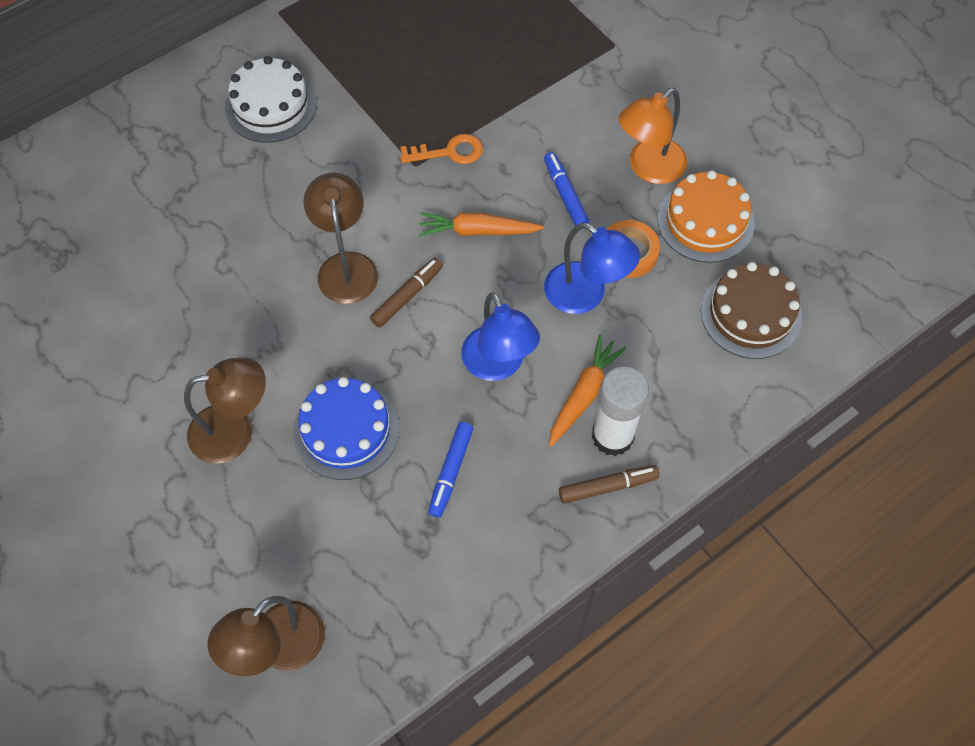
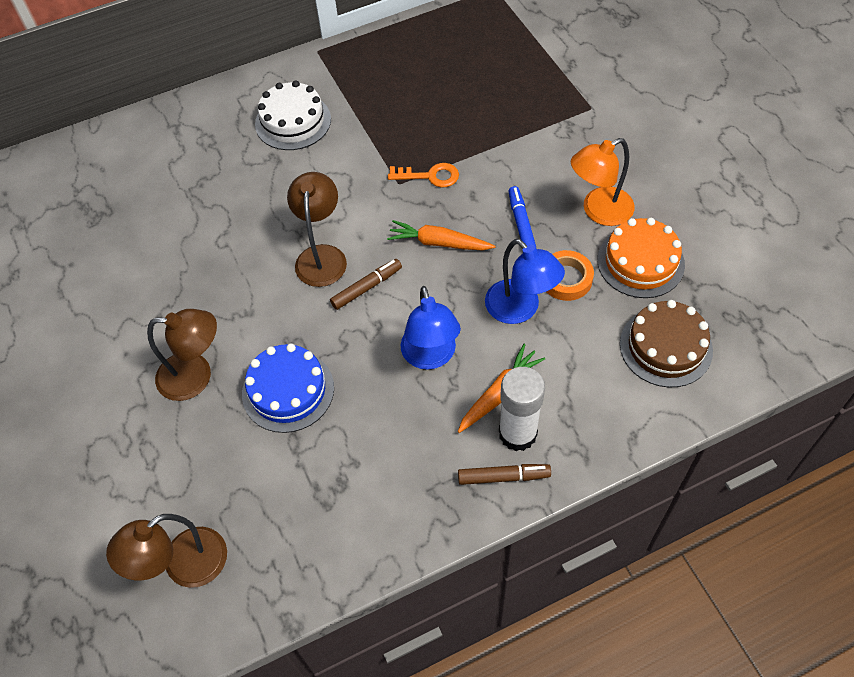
camera: 15 degrees right, 5 degrees down
blue marker [428,422,474,517] -> none

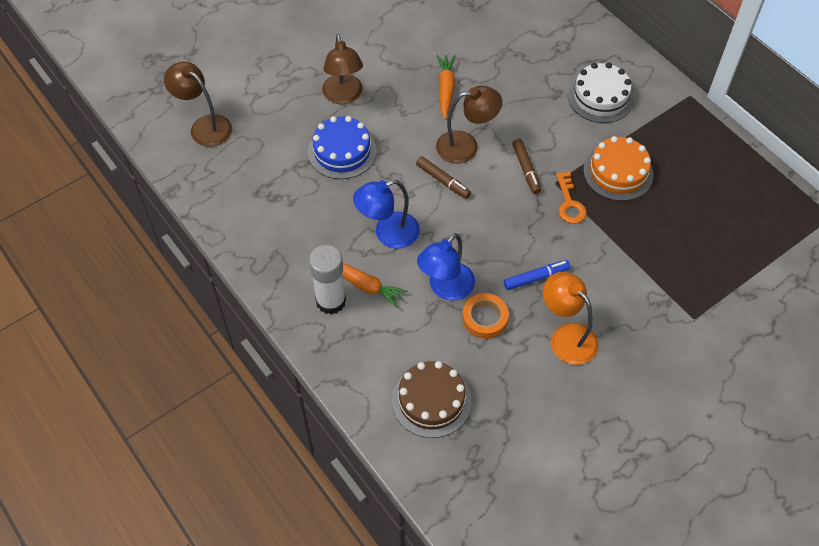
camera: 75 degrees right, 0 degrees up
orange carrot [387,220,495,250] -> orange carrot moved to [436,55,456,120]
brown marker [458,464,551,485] -> brown marker moved to [512,139,541,194]
orange cake [597,218,685,298] -> orange cake moved to [583,136,653,201]

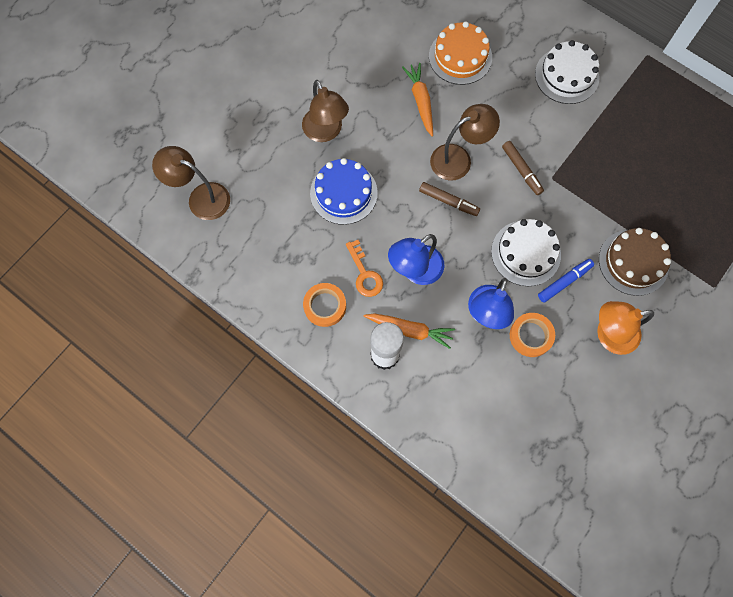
camera: 15 degrees left, 15 degrees up
brown cake [392,361,471,438] -> brown cake moved to [599,228,671,296]
orange lamp [543,272,598,365] -> orange lamp turned 45 degrees counterclockwise [597,301,654,355]
orange key [556,172,587,224] -> orange key moved to [346,240,383,297]
orange cake [583,136,653,201] -> orange cake moved to [429,21,492,85]
none -> orange tape [303,283,346,327]
none -> white cake [491,219,561,286]

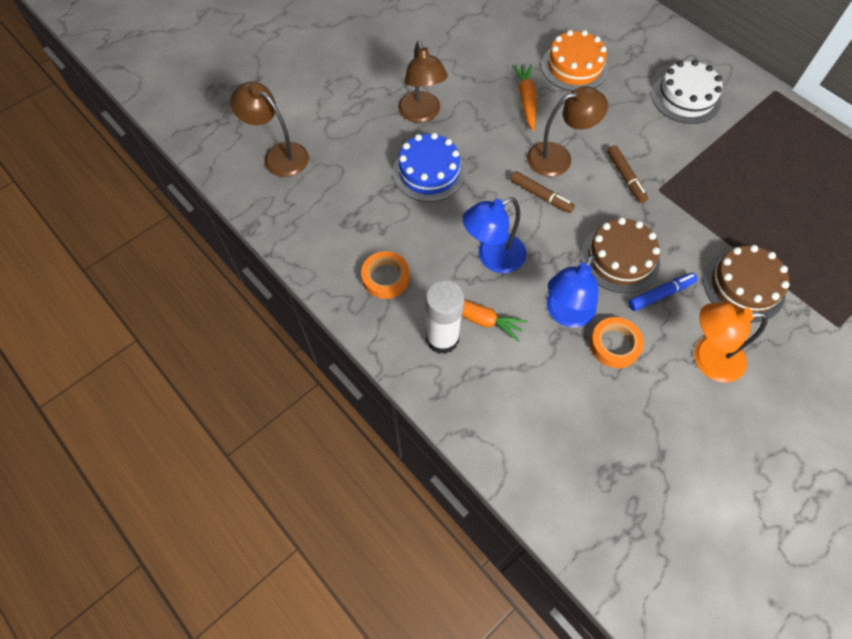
camera: 10 degrees right, 10 degrees down
orange key [346,240,383,297] -> none
white cake [491,219,561,286] -> brown cake [581,217,660,293]

